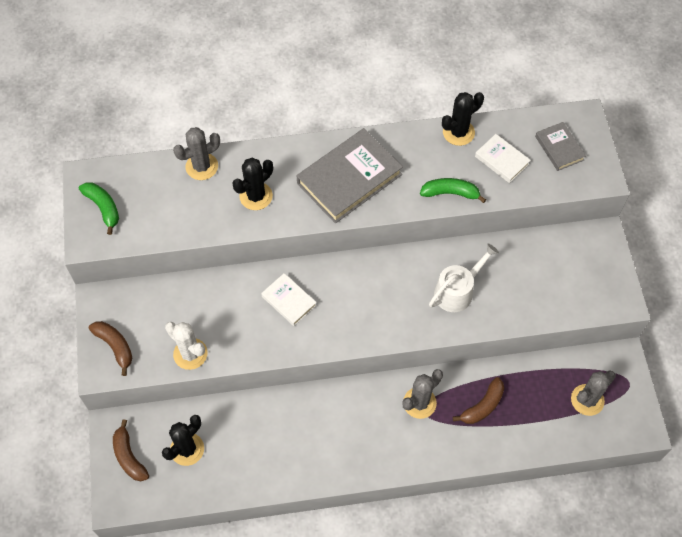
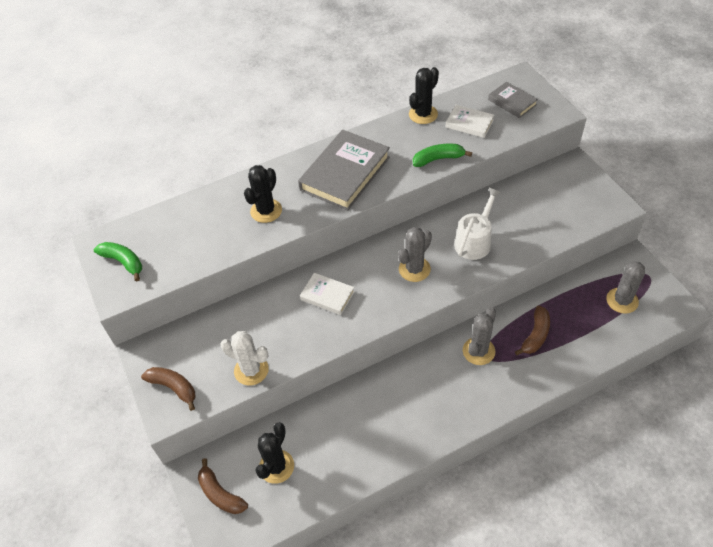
camera: 15 degrees left, 10 degrees down
grey cactus [173,127,220,180] -> grey cactus moved to [398,227,432,282]

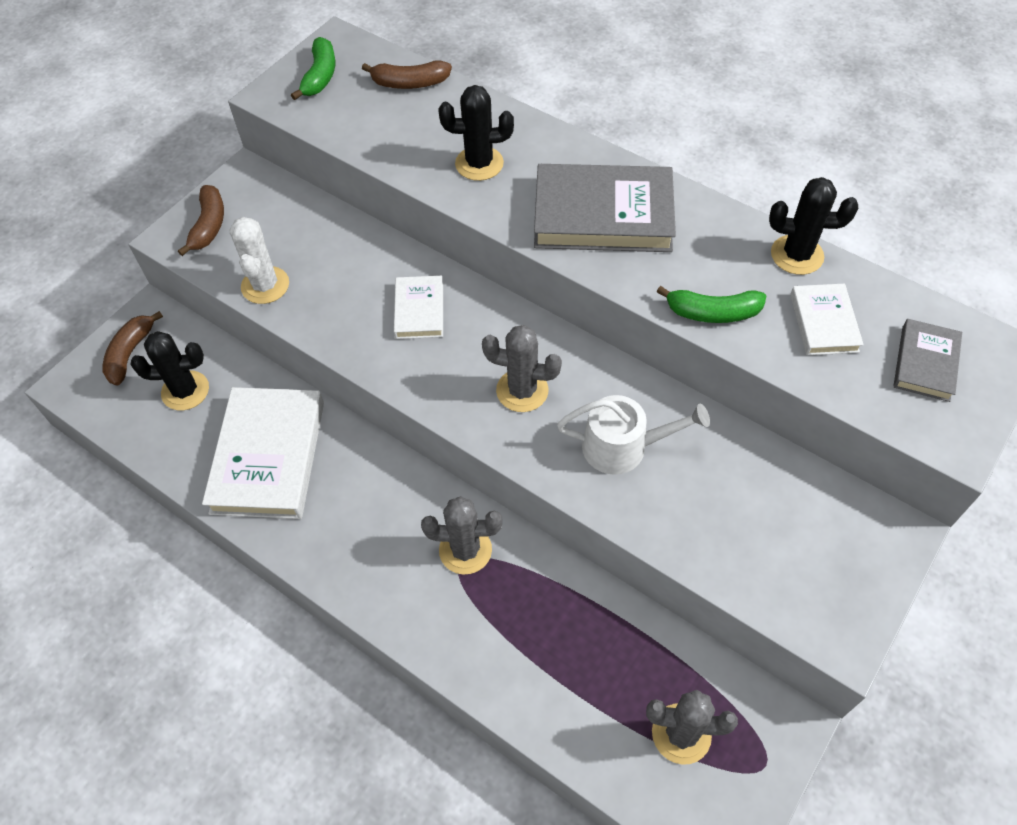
camera: 60 degrees right, 5 degrees up
green banana [413,144,472,167] -> green banana turned 135 degrees clockwise [657,286,766,323]
brown banana [515,306,550,355] -> brown banana moved to [362,61,452,89]
none -> white book [202,387,324,519]

